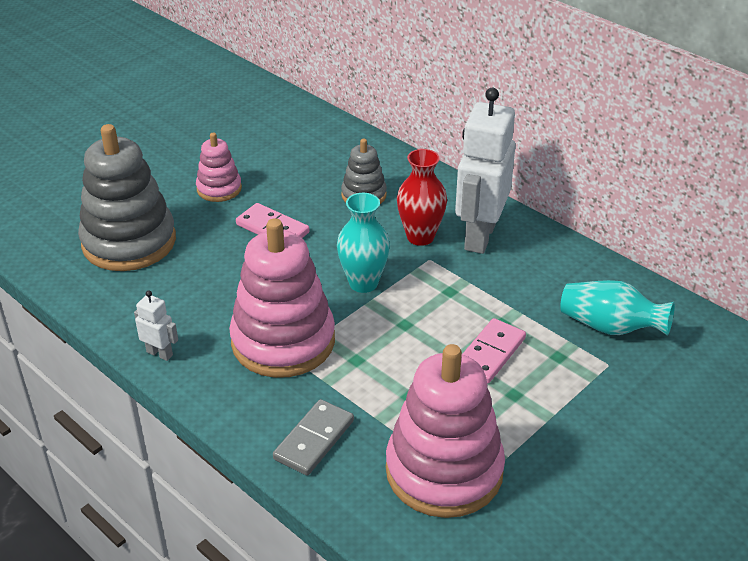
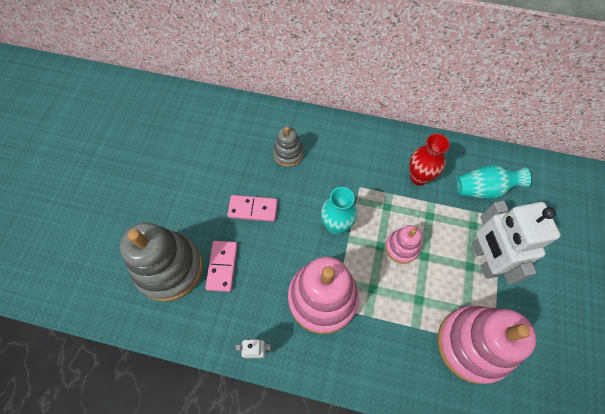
camera: 30 degrees left, 25 degrees up
pink stacking toy [196,133,242,202] -> pink stacking toy moved to [385,225,421,264]
grey domino [273,399,354,476] -> none
red vase [397,149,447,246] -> red vase moved to [410,134,450,186]
white robot [455,88,516,254] -> white robot moved to [472,201,561,284]
pink domino [462,318,526,383] -> pink domino moved to [205,241,238,292]

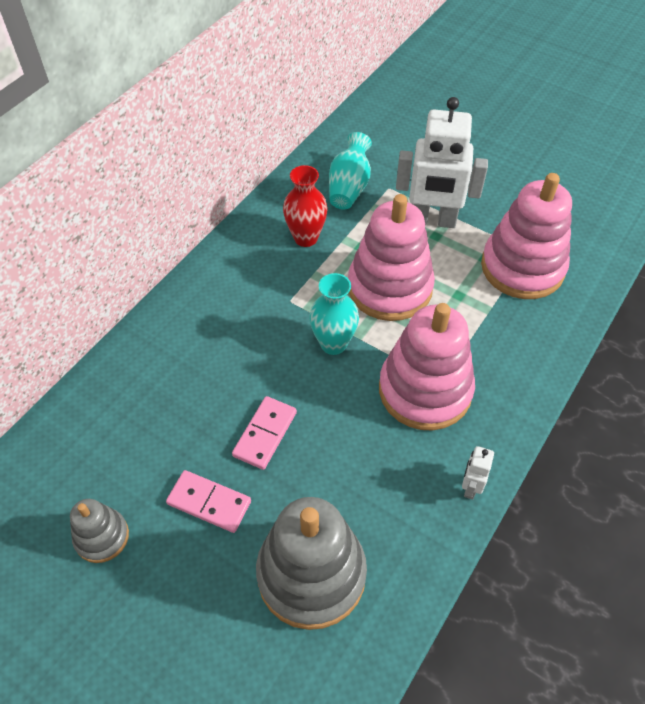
camera: 70 degrees left, 10 degrees down
pink domino [205,241,238,292] -> pink domino moved to [166,470,251,533]
grey stacking toy [273,127,304,167] -> grey stacking toy moved to [70,499,129,563]
pink stacking toy [385,225,421,264] -> pink stacking toy [348,194,435,321], size x1.95

